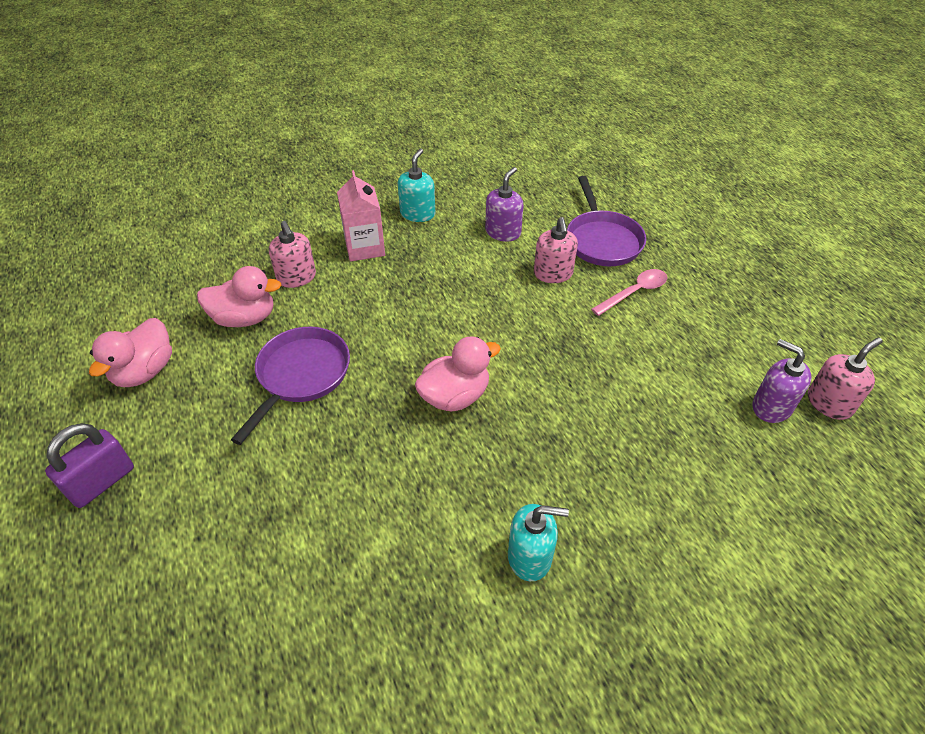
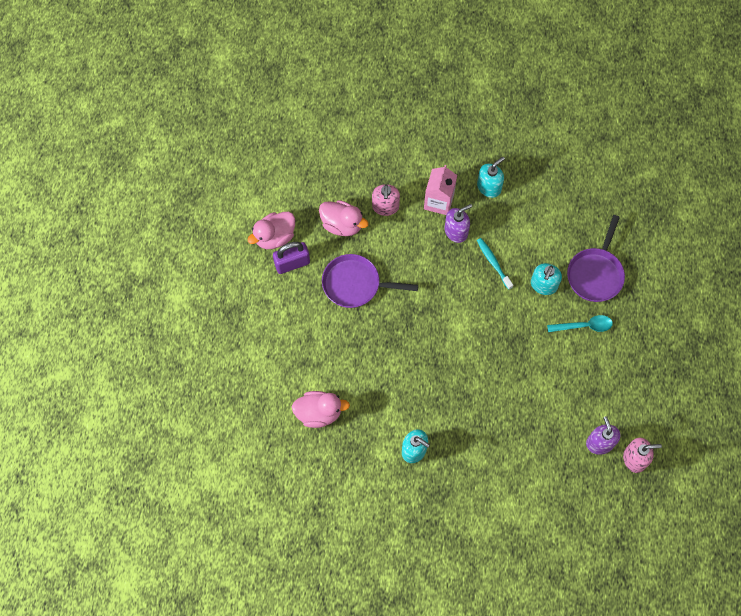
camera: 30 degrees right, 20 degrees up
purple padlock [45,423,134,508] -> purple padlock moved to [273,242,310,274]
purple pan [231,327,350,445] -> purple pan turned 135 degrees counterclockwise [322,254,418,308]
pink duck [415,337,501,412] -> pink duck moved to [292,391,350,428]
purple soap dispenser [485,167,524,242] -> purple soap dispenser moved to [444,204,472,243]
pink soap dispenser [534,217,578,283] -> turquoise soap dispenser [531,263,562,295]
pink spoon [591,269,668,316] -> turquoise spoon [547,315,613,332]
none -> turquoise toothbrush [477,238,513,290]

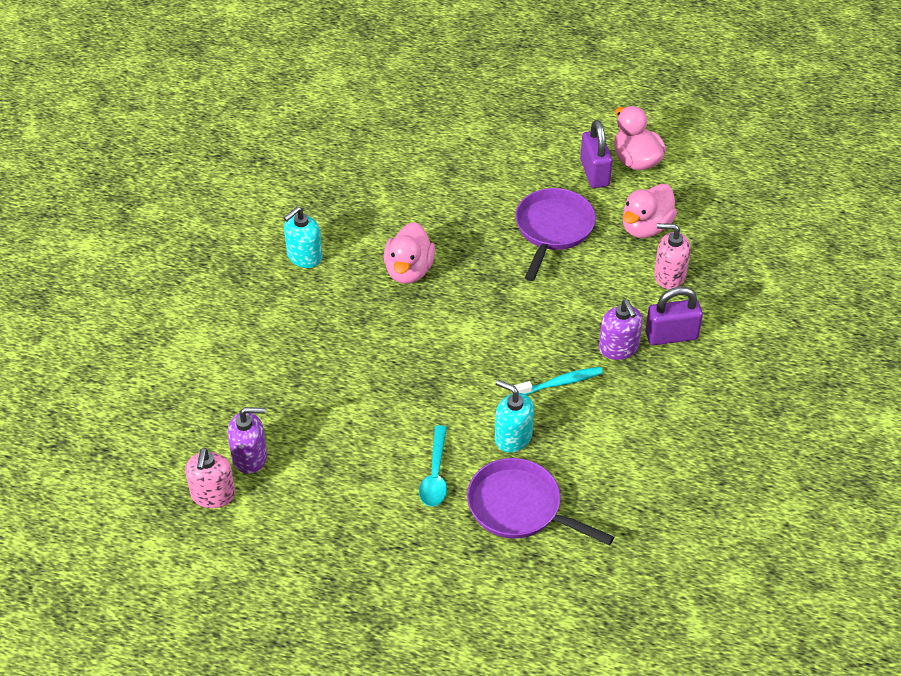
camera: 100 degrees right, 20 degrees down
pink duck [292,391,350,428] -> pink duck moved to [383,222,435,284]
pink carton [424,165,457,215] -> purple padlock [645,287,703,345]
turquoise soap dispenser [477,157,505,198] -> none

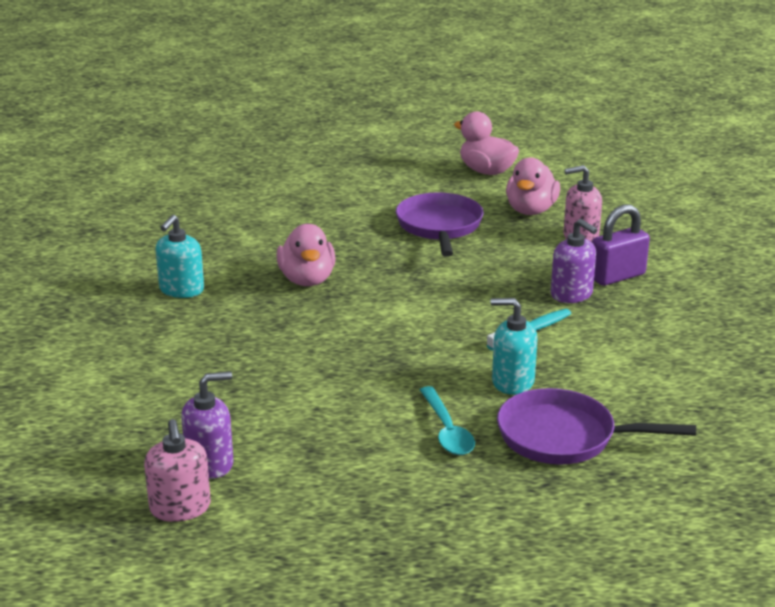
camera: 20 degrees left, 20 degrees down
purple padlock [580,120,612,188] -> none

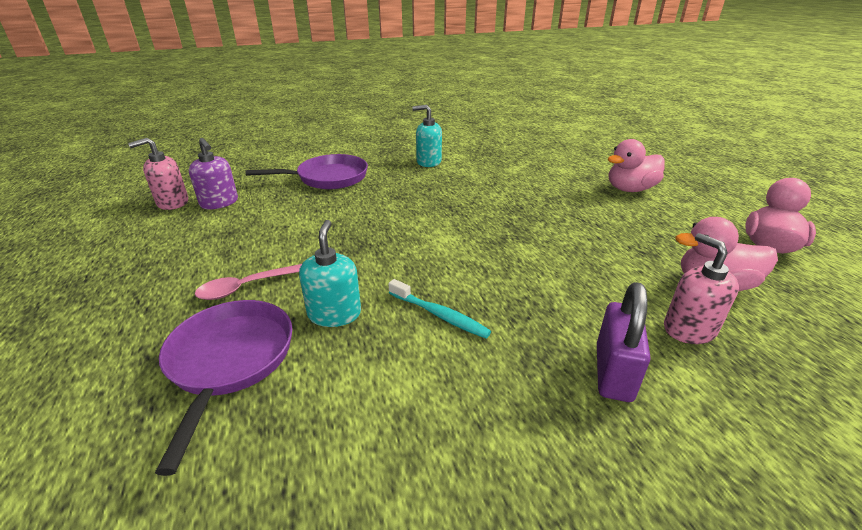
camera: 75 degrees right, 5 degrees up
pink duck [276,224,336,286] -> pink duck moved to [608,139,665,192]
purple pan [396,192,484,257] -> purple pan moved to [246,154,368,189]
turquoise spoon [420,386,475,455] -> pink spoon [195,264,302,300]
purple soap dispenser [551,219,597,303] -> none
purple padlock [592,204,650,286] -> purple padlock turned 60 degrees clockwise [597,282,651,402]

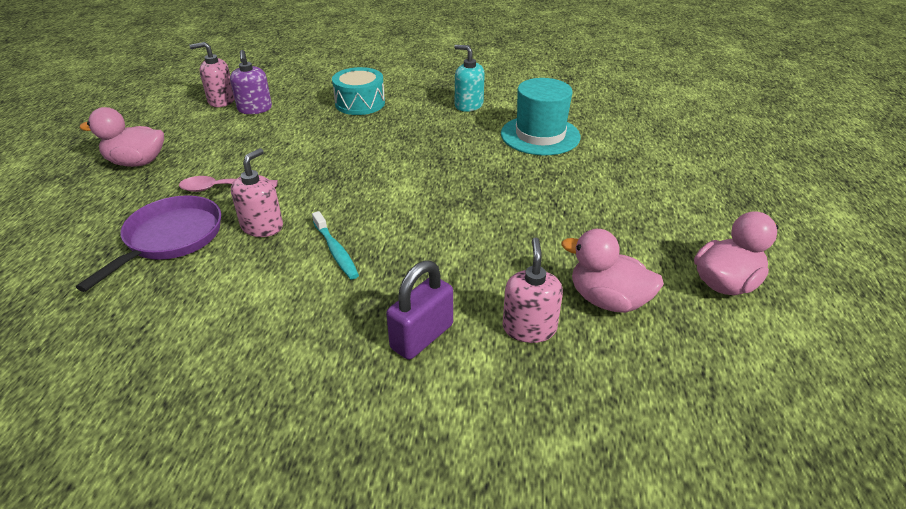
camera: 25 degrees right, 5 degrees up
purple pan [246,154,368,189] -> turquoise drum [332,67,385,115]
turquoise soap dispenser [299,220,361,327] -> pink soap dispenser [231,148,283,237]
pink duck [608,139,665,192] -> pink duck moved to [80,107,164,167]
none -> turquoise hat [501,78,581,155]

